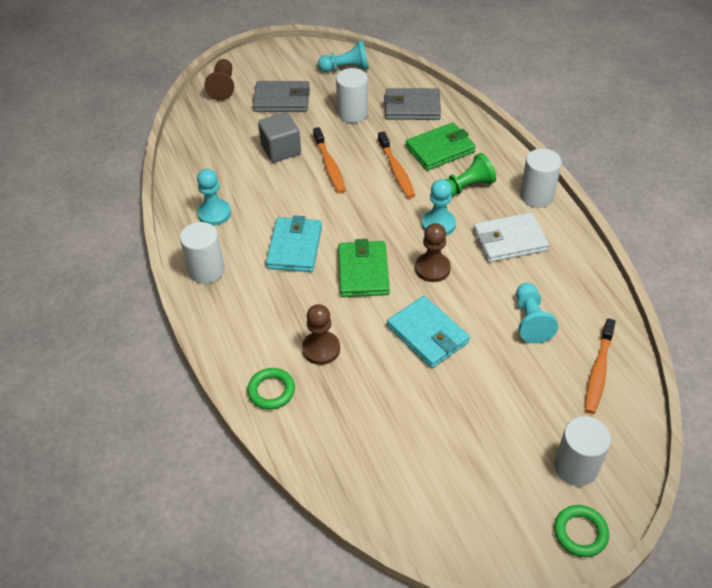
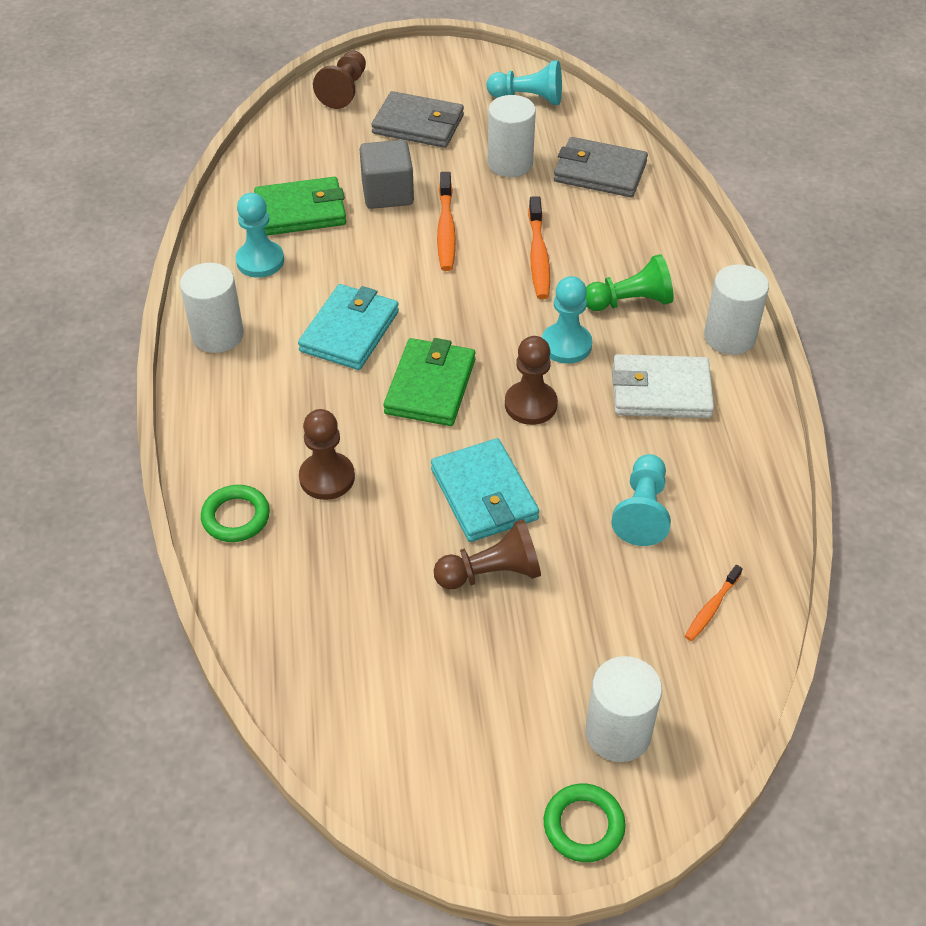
camera: 15 degrees right, 0 degrees up
green wallet [406,122,476,171] -> green wallet moved to [254,177,346,236]
orange toothbrush [585,318,616,414] -> orange toothbrush [685,565,743,641], size x0.59
none -> brown pawn [433,519,541,589]

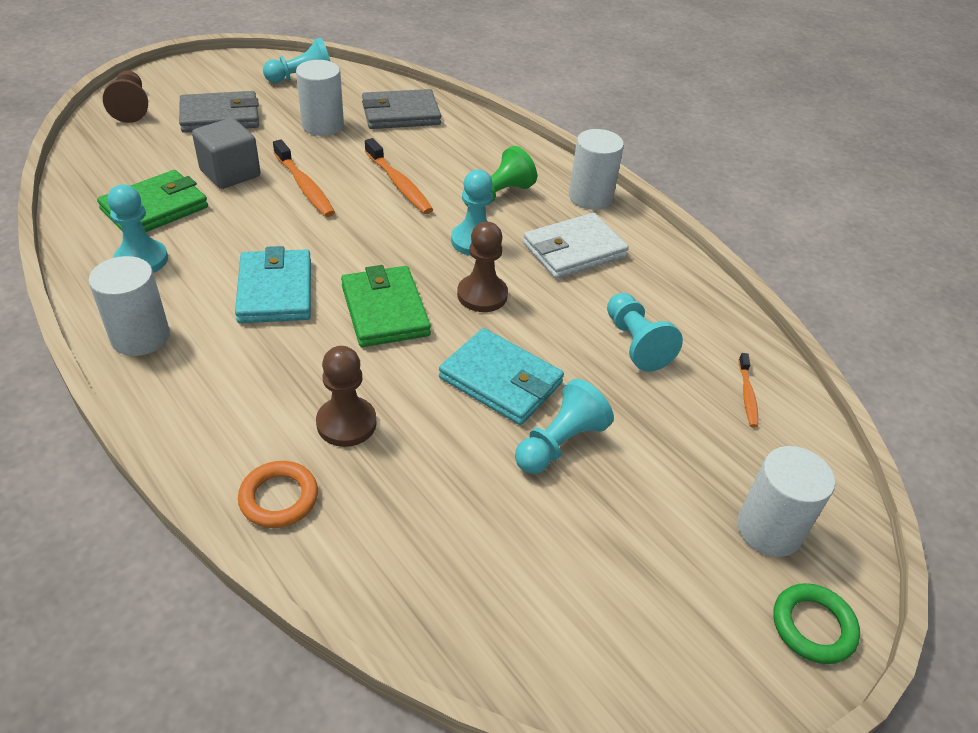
camera: 35 degrees left, 5 degrees down
green ring [201,485,270,542] -> orange ring [238,461,318,528]
brown pawn [433,519,541,589] -> turquoise pawn [515,379,614,474]

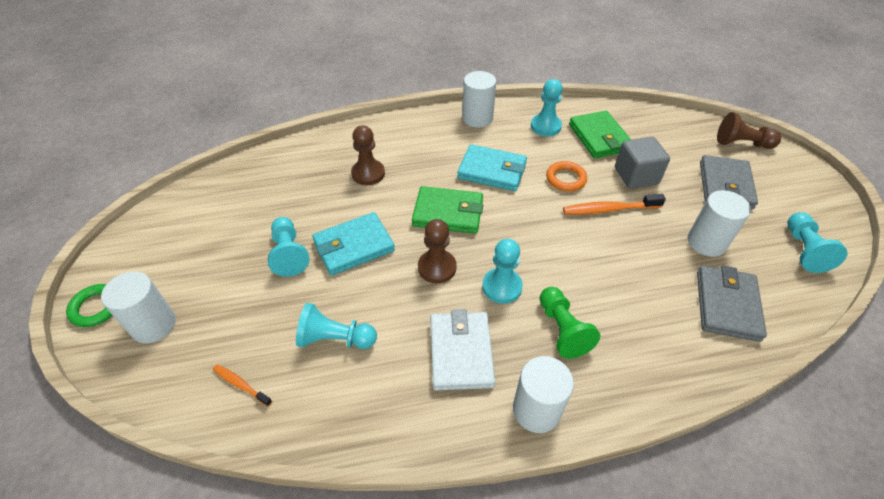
camera: 120 degrees right, 5 degrees up
orange ring [238,461,318,528] -> orange ring moved to [546,161,587,191]
orange toothbrush [365,138,434,214] -> none

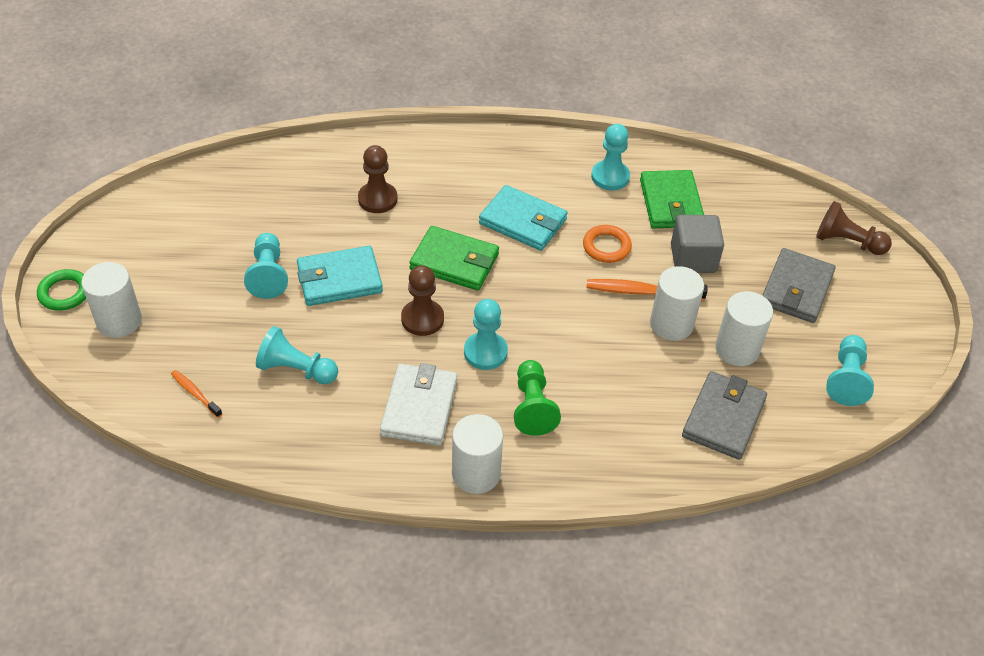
camera: 10 degrees right, 0 degrees up
white cylinder [462,71,496,128] -> white cylinder moved to [650,266,704,341]

